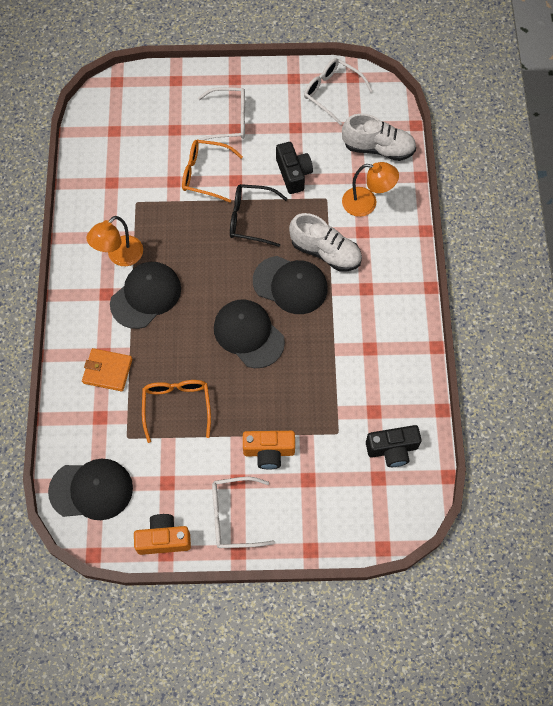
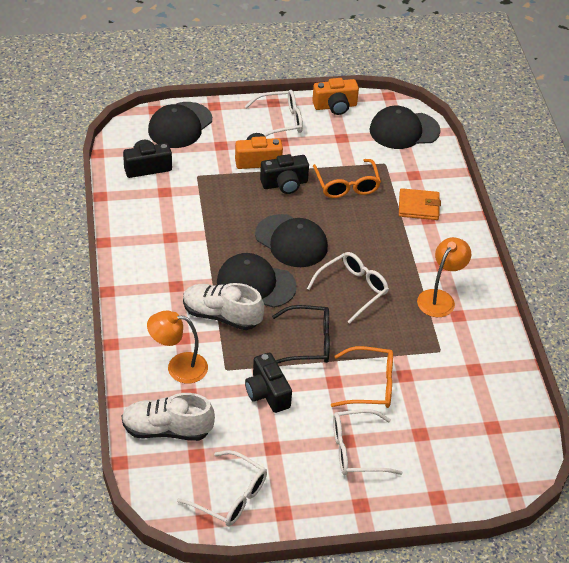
camera: 170 degrees right, 20 degrees down
black cap [110,262,181,329] -> black cap moved to [148,102,212,148]
none -> black camera [260,154,309,194]
none -> white glasses [307,252,389,324]

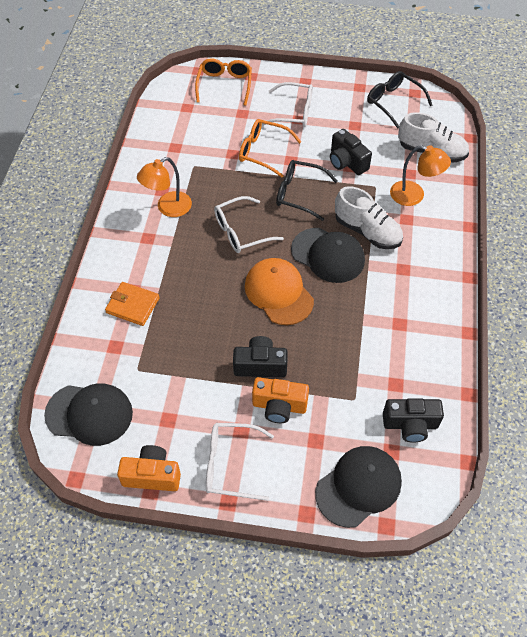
camera: 160 degrees left, 10 degrees up
white glasses [177,450,267,526] -> black glasses [367,71,432,129]
black camera [245,353,292,413] -> black camera turned 150 degrees clockwise [330,129,372,175]
black cap [255,214,328,267] -> orange cap [245,258,314,325]
orange glasses [313,159,381,198] -> orange glasses moved to [195,58,252,106]

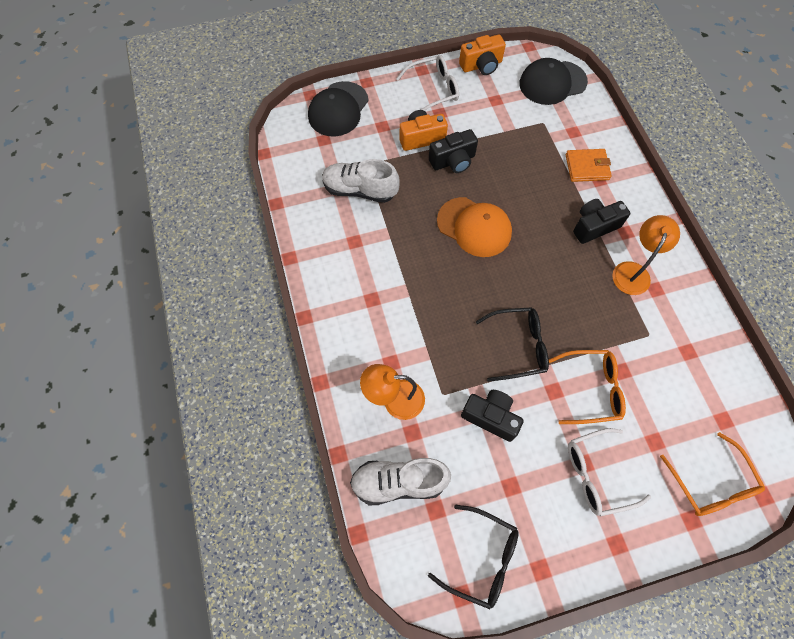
camera: 155 degrees right, 10 degrees up
white glasses [214,196,284,253] -> none
black cap [291,228,365,283] -> none
white shoe [335,186,403,249] -> white shoe moved to [322,159,400,203]
black camera [383,398,444,443] -> black camera moved to [573,199,630,244]

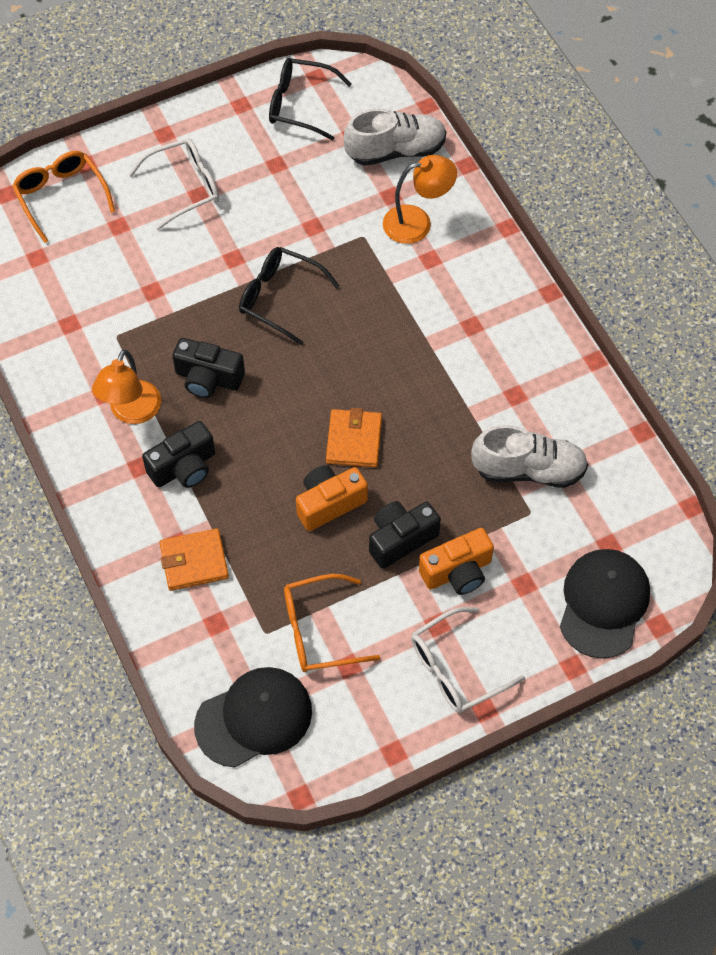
camera: 170 degrees right, 5 degrees down
orange cap [437,197,512,257] -> orange wallet [326,408,382,467]
orange camera [459,34,506,75] -> orange camera moved to [296,465,368,531]
black camera [461,390,524,442] -> black camera moved to [172,338,245,398]
black glasses [476,307,549,382] -> black glasses turned 45 degrees clockwise [239,247,339,345]
orange glasses [549,350,626,424] -> orange glasses moved to [284,574,380,672]

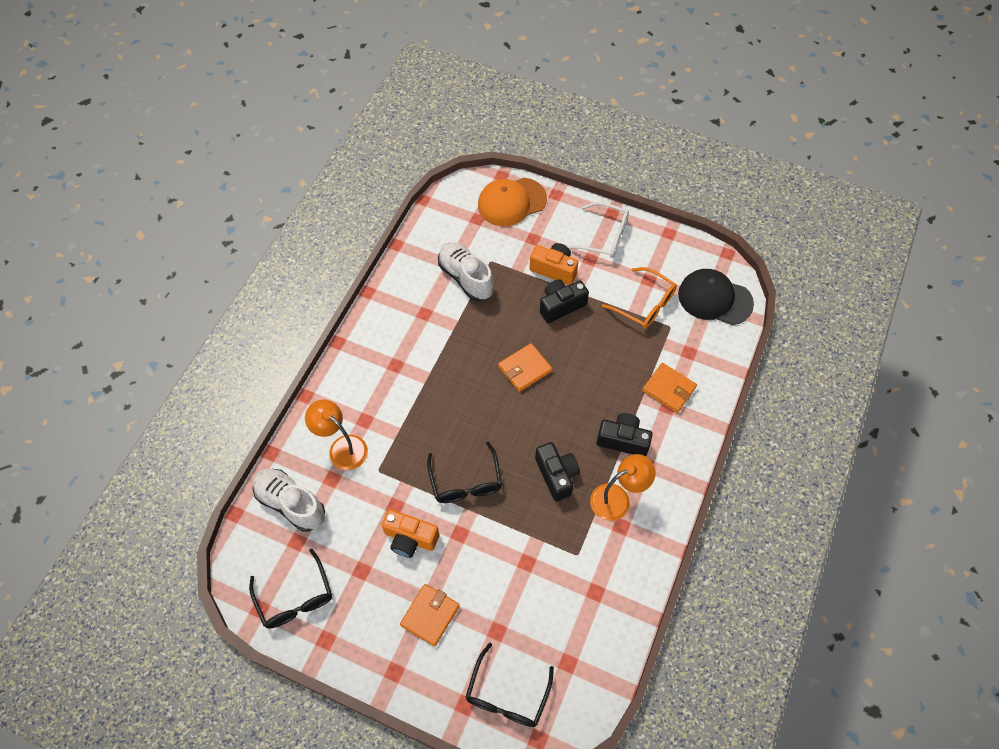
camera: 130 degrees left, 0 degrees up
orange glasses [12,151,115,243] -> black glasses [465,643,554,727]
white glasses [129,138,219,230] -> orange wallet [400,584,460,646]
orange camera [296,465,368,531] -> orange camera moved to [382,509,439,558]
black camera [369,501,441,569] -> black camera turned 135 degrees clockwise [540,279,589,323]
black cap [560,549,650,659] -> orange cap [478,178,547,226]

